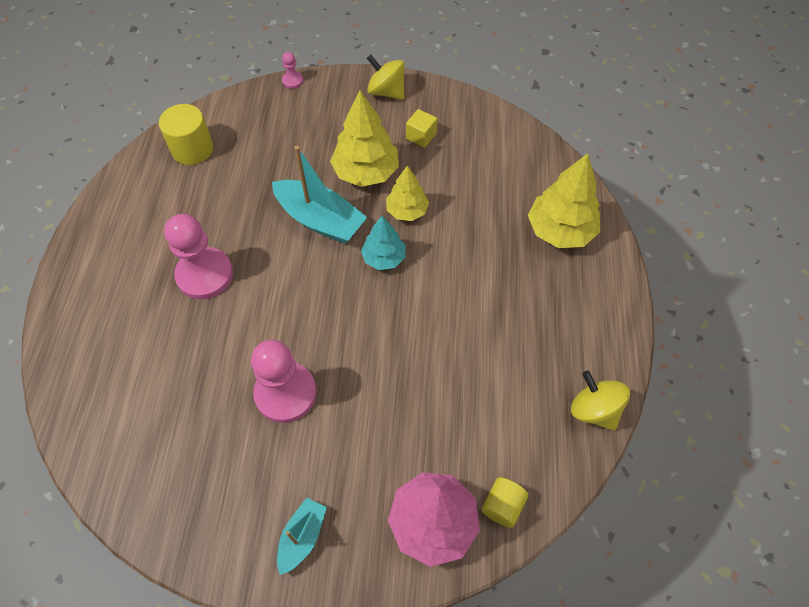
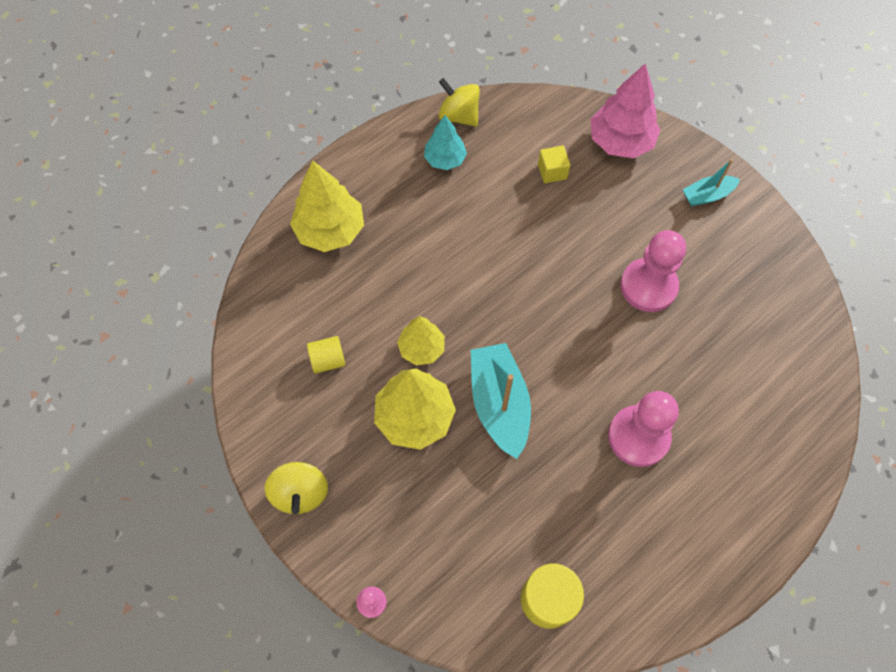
camera: 135 degrees left, 5 degrees up
turquoise tree [361,215,406,270] -> turquoise tree moved to [424,115,467,170]
yellow cube [406,109,437,148] -> yellow cube moved to [538,146,570,183]
yellow cylinder [481,477,529,528] -> yellow cylinder moved to [307,336,345,374]
yellow spinning top [571,371,630,431] -> yellow spinning top turned 120 degrees clockwise [439,78,480,127]

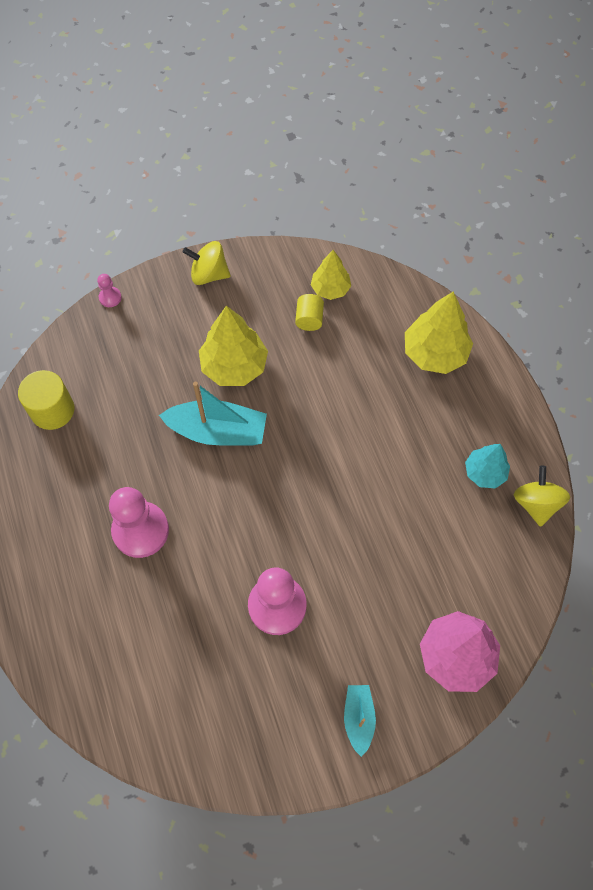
camera: 110 degrees right, 0 degrees up
yellow tree [397,316,445,365] -> yellow tree moved to [311,250,351,300]
yellow spinning top [439,78,480,127] -> yellow spinning top turned 60 degrees counterclockwise [514,466,570,527]
yellow cube [538,146,570,183] -> none

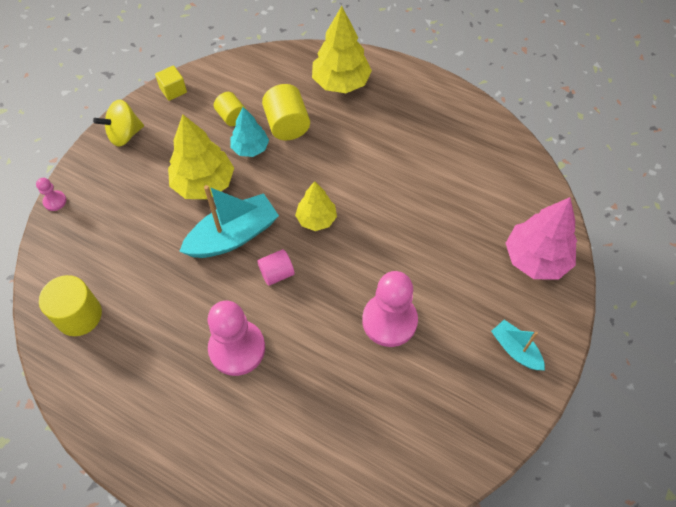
camera: 40 degrees left, 5 degrees down
yellow tree [311,250,351,300] -> yellow tree moved to [295,181,337,231]
turquoise tree [465,444,510,489] -> turquoise tree moved to [231,107,269,157]
yellow spinning top [514,466,570,527] -> none
none -> yellow cube [155,65,187,101]
none -> pink cylinder [258,249,295,286]
none -> yellow cylinder [262,84,310,140]

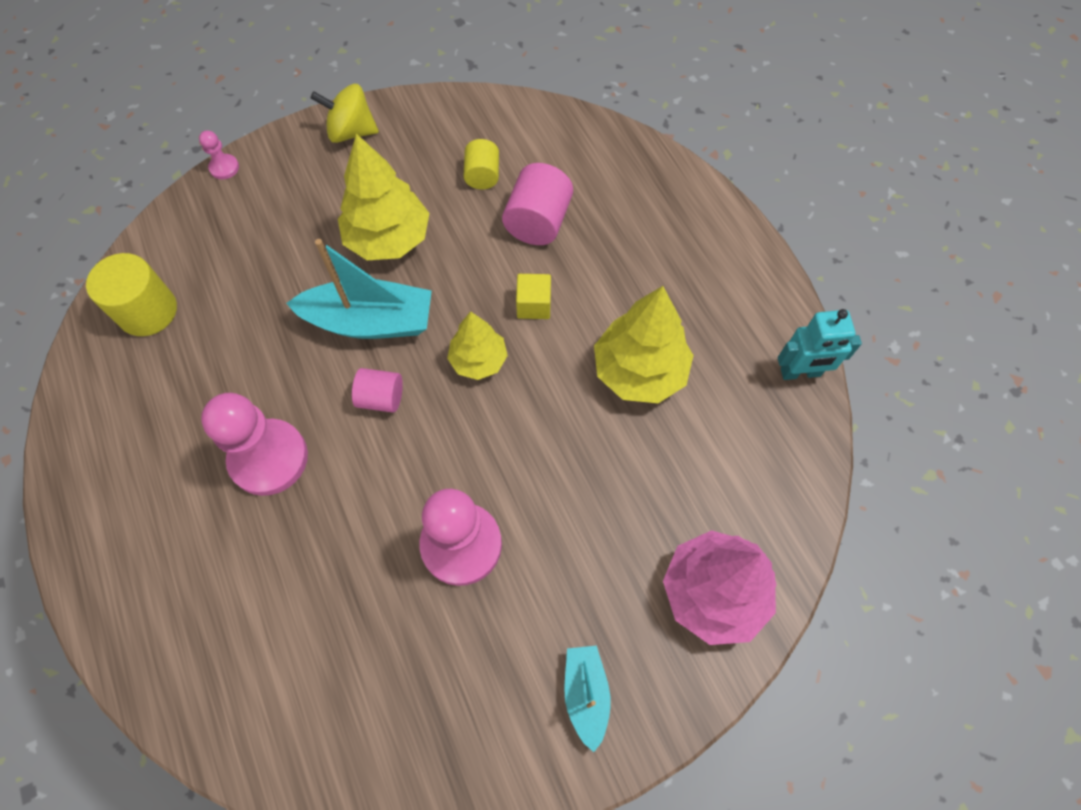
camera: 35 degrees right, 5 degrees up
yellow cube [155,65,187,101] -> yellow cube moved to [516,274,551,319]
turquoise tree [231,107,269,157] -> none
yellow cylinder [262,84,310,140] -> pink cylinder [502,163,573,245]
yellow tree [312,6,372,93] -> yellow tree moved to [594,286,694,403]
none -> turquoise robot [778,309,862,380]

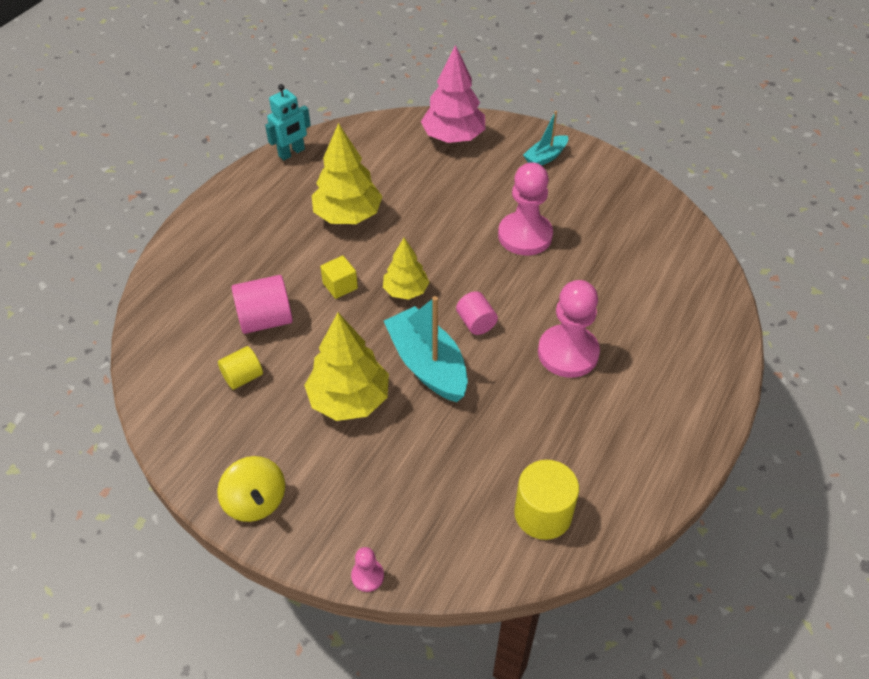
camera: 125 degrees left, 15 degrees down
turquoise robot [778,309,862,380] -> turquoise robot turned 90 degrees clockwise [265,84,311,160]

